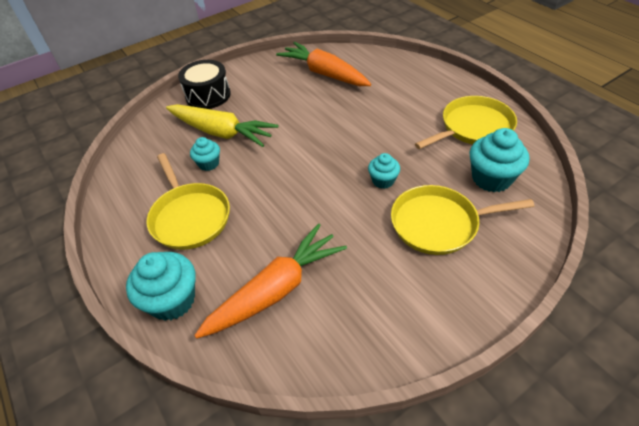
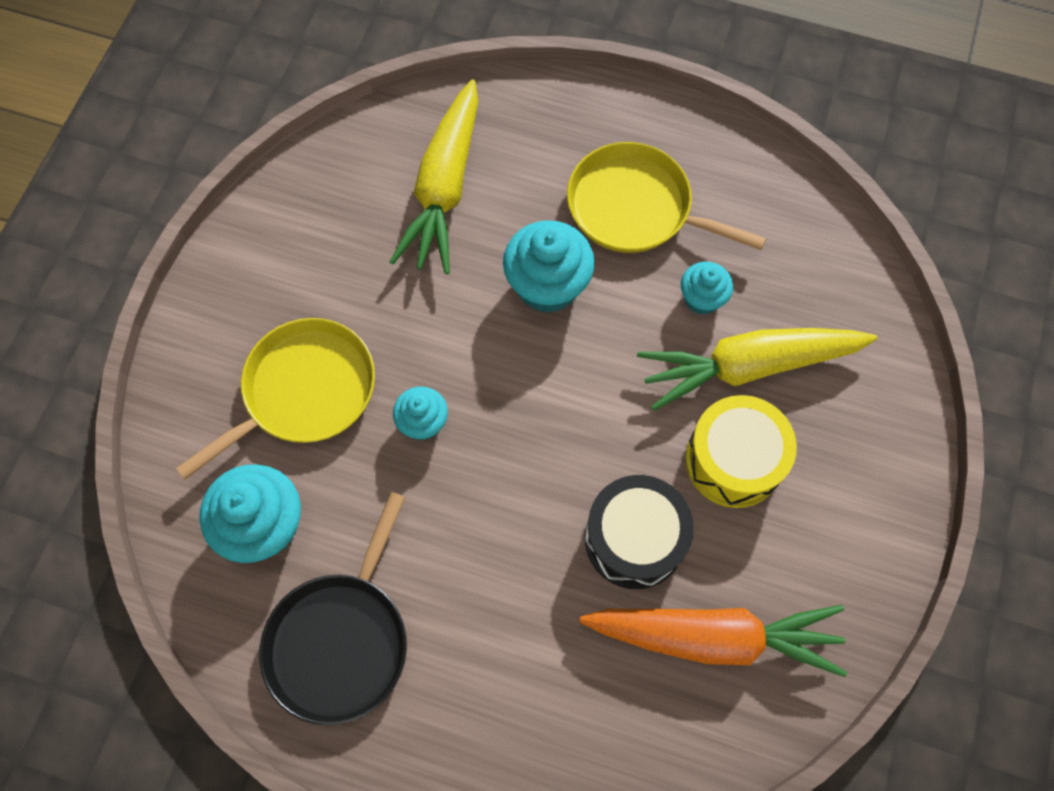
camera: 140 degrees right, 20 degrees up
turquoise cupcake [126,252,195,321] -> turquoise cupcake moved to [503,220,595,313]
black drum [178,60,231,109] -> black drum moved to [585,475,694,589]
orange carrot [194,223,347,339] -> yellow carrot [390,79,478,274]
yellow pan [415,96,517,149] -> black pan [259,492,407,725]
none -> yellow drum [685,395,797,508]

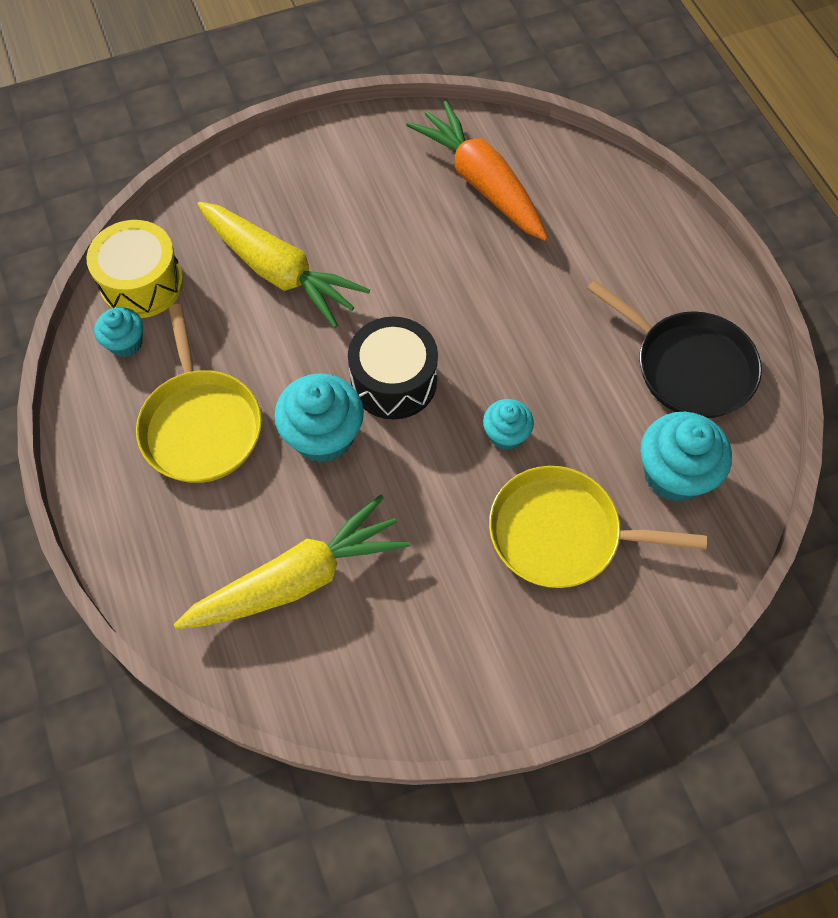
camera: 130 degrees left, 5 degrees down
black pan [259,492,407,725] -> black pan turned 60 degrees clockwise [587,280,762,418]
black drum [585,475,694,589] -> black drum moved to [348,317,438,419]
turquoise cupcake [681,262,733,315] -> turquoise cupcake moved to [94,307,143,357]
yellow drum [685,395,797,508] -> yellow drum moved to [87,220,184,318]

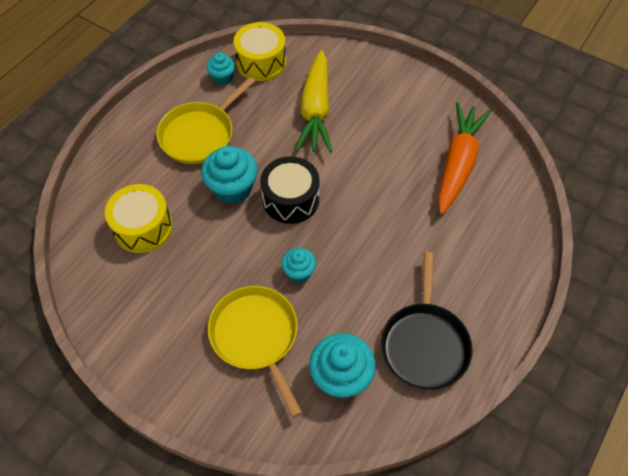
camera: 55 degrees right, 5 degrees down
yellow carrot [174,495,410,629] -> yellow drum [105,184,173,253]

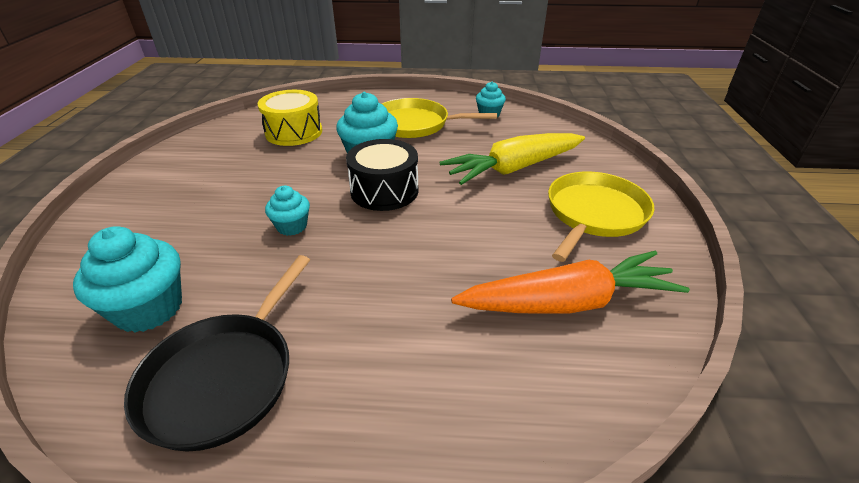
camera: 60 degrees right, 20 degrees down
yellow pan [208,286,302,418] -> yellow pan moved to [548,171,654,262]
yellow drum [234,22,286,81] -> none
black pan [381,252,473,390] -> black pan turned 45 degrees counterclockwise [124,255,310,452]

